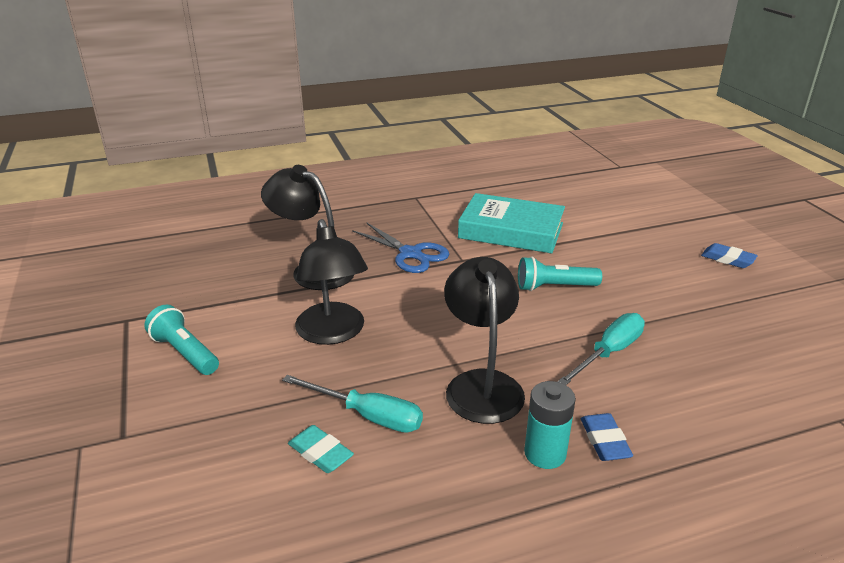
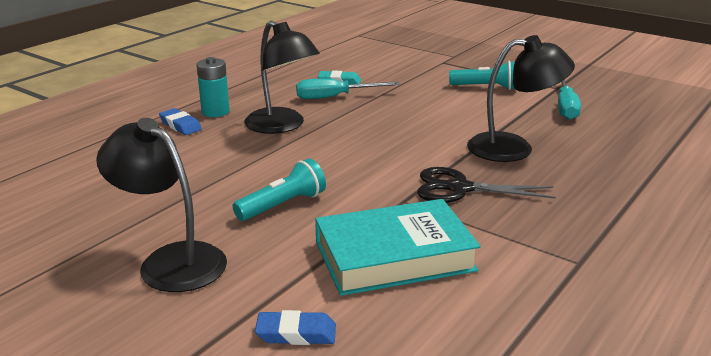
camera: 145 degrees right, 5 degrees down
black lamp [295,219,368,345] -> black lamp moved to [96,118,227,292]
blue scissors [352,222,449,273] -> black scissors [417,167,556,203]
turquoise screwdriver [557,313,645,385] -> turquoise screwdriver moved to [558,79,581,120]
blue eraser [701,243,758,268] -> blue eraser moved to [255,310,336,345]

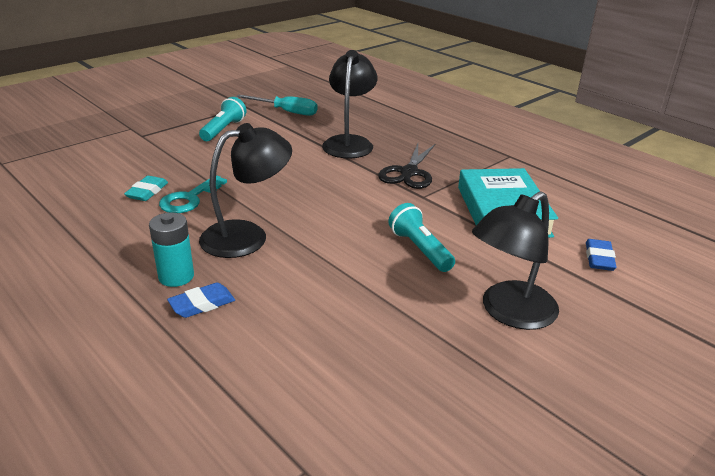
camera: 80 degrees left, 5 degrees up
turquoise screwdriver [296,78,400,99] -> turquoise key [159,175,227,213]

